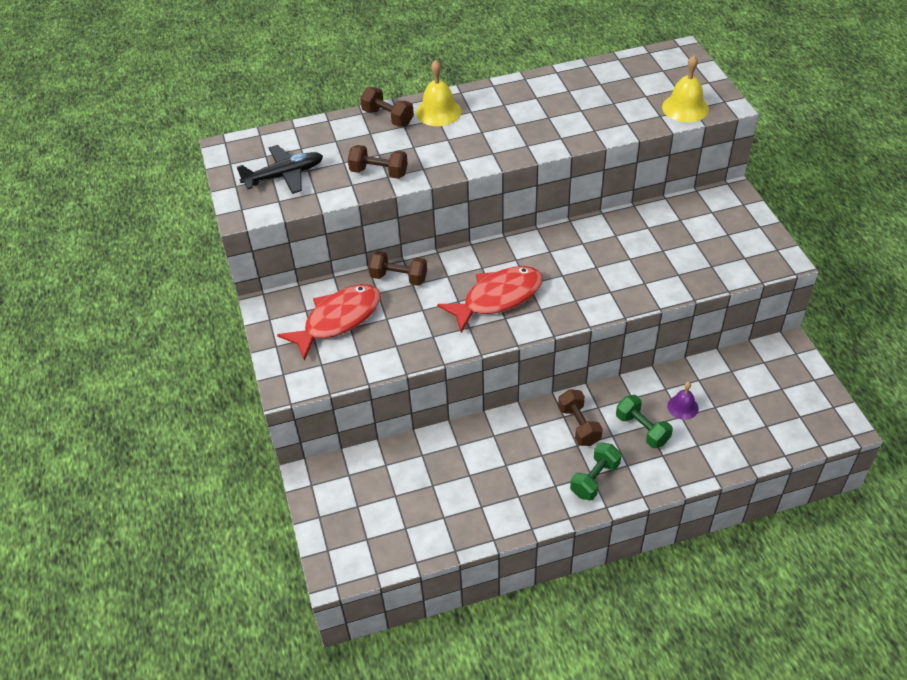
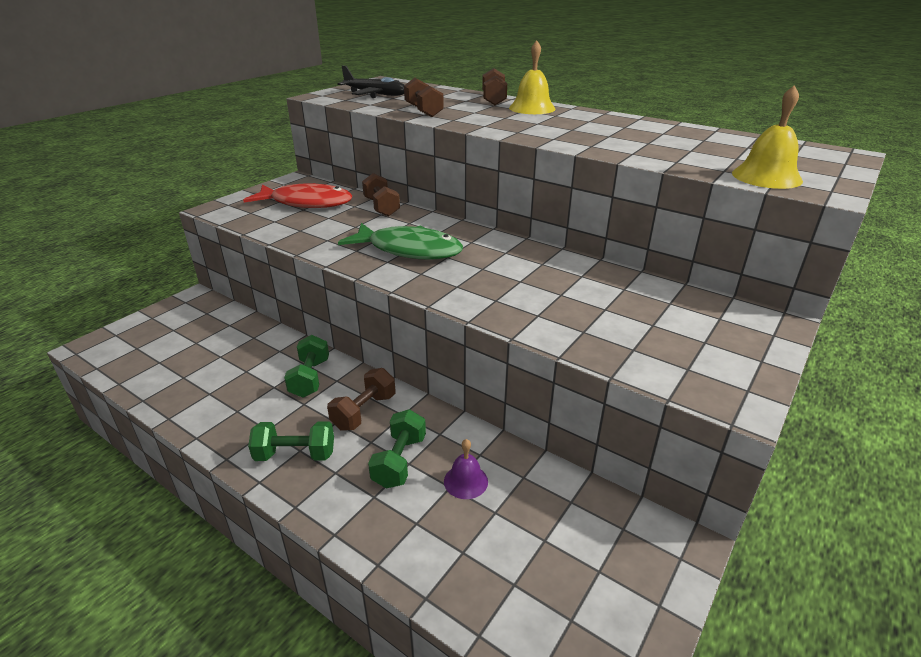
camera: 50 degrees right, 15 degrees down
red fish [437,266,543,333] -> green fish [338,223,463,260]
none -> green dumbbell [284,335,329,398]

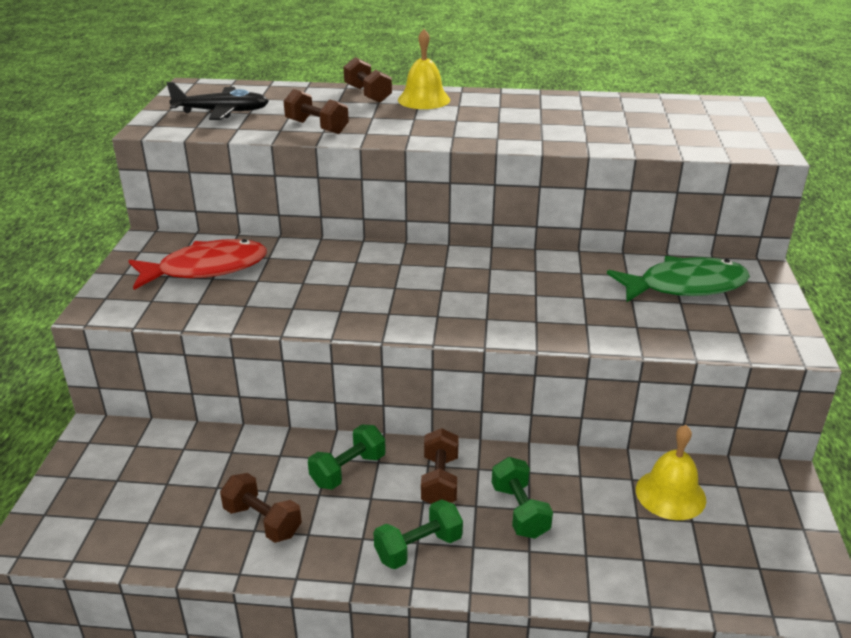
camera: 30 degrees left, 0 degrees up
green dumbbell [284,335,329,398] -> green dumbbell turned 75 degrees clockwise [308,425,386,490]
green fish [338,223,463,260] -> green fish moved to [607,256,750,303]
brown dumbbell [362,173,400,216] -> brown dumbbell moved to [220,473,302,543]
purple bell [444,439,488,499] -> none
yellow bell [732,85,803,189] -> yellow bell moved to [636,425,706,520]

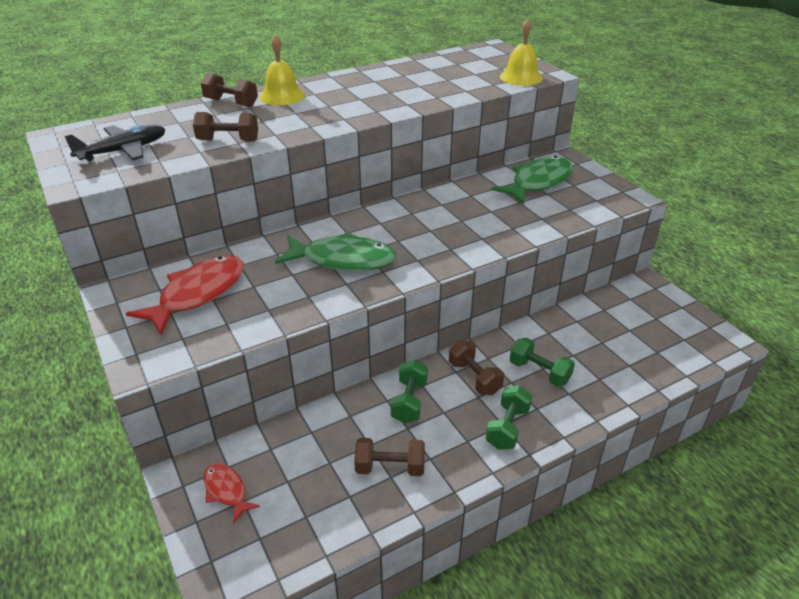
camera: 35 degrees left, 5 degrees up
yellow bell [636,425,706,520] -> yellow bell moved to [500,19,543,86]
none -> red fish [204,463,260,523]
none -> green fish [275,232,397,271]

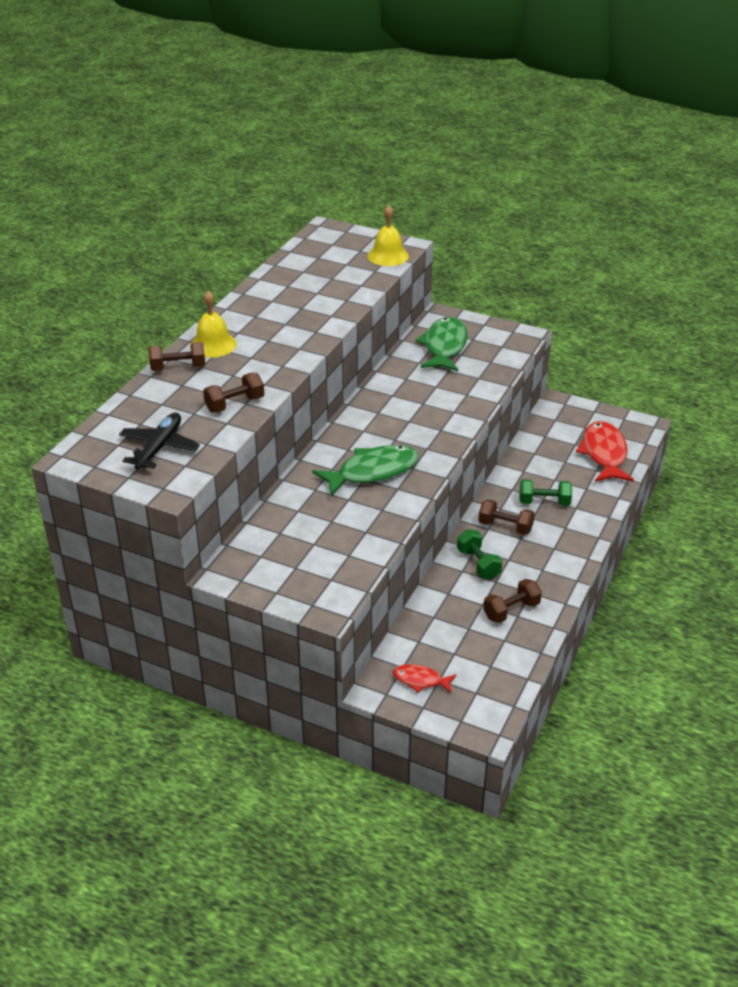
camera: 35 degrees left, 0 degrees up
red fish [126,255,244,335] -> red fish moved to [576,421,634,482]
green dumbbell [486,385,532,450] -> none

